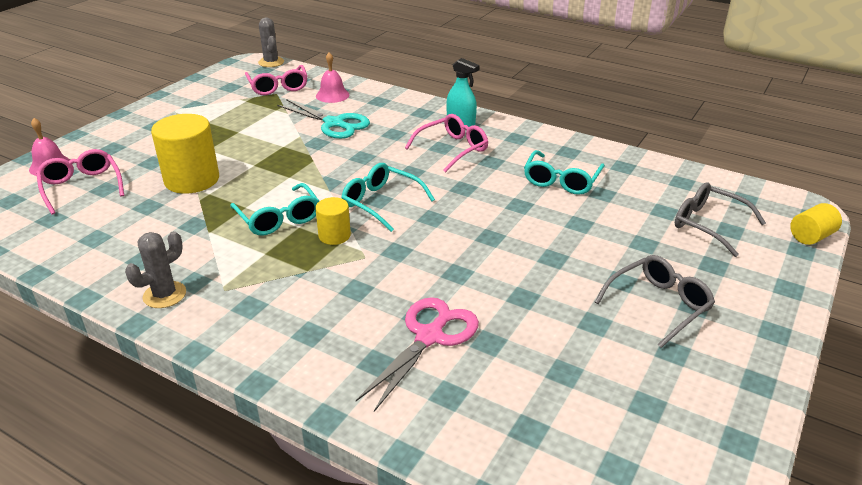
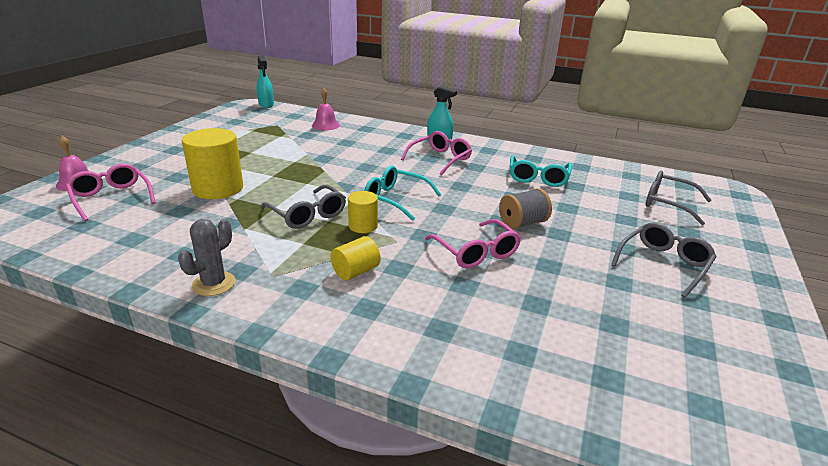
camera: 10 degrees left, 5 degrees down
turquoise glasses [230,183,319,236] -> grey glasses [260,185,346,229]
pink glasses [245,65,307,95] -> pink glasses moved to [425,219,521,268]
grey cactus [258,17,284,67] -> turquoise spray bottle [257,56,274,108]
turquoise scissors [277,99,370,139] -> none
pink scissors [356,297,479,412] -> none
yellow cylinder [790,203,842,245] -> yellow cylinder moved to [331,236,380,280]
none -> grey spool [499,188,552,229]

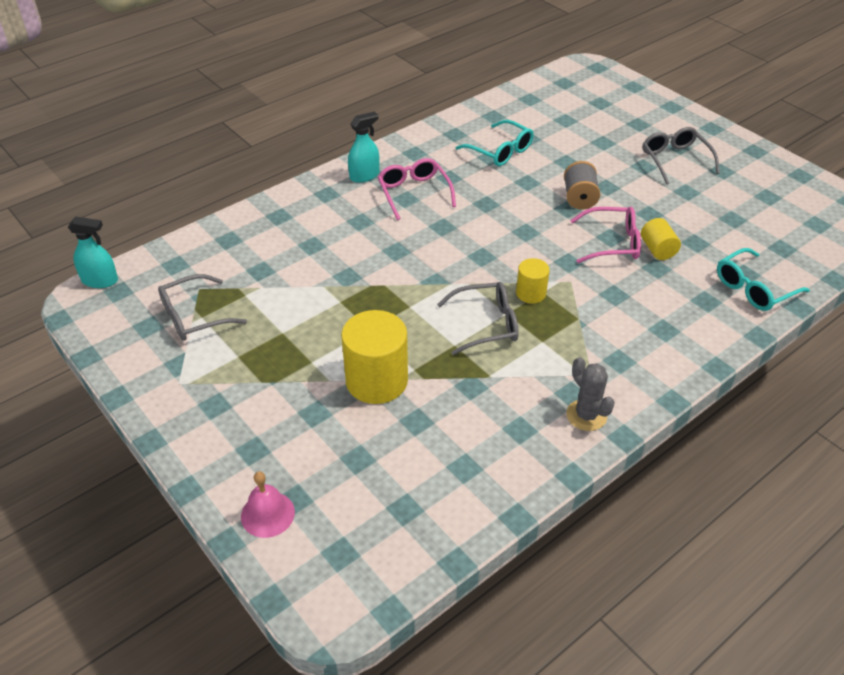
camera: 60 degrees left, 15 degrees up
pink glasses [66,163,156,221] -> none
pink bell [312,88,340,130] -> none
yellow cylinder [331,236,380,280] -> yellow cylinder moved to [641,218,681,260]
turquoise glasses [364,166,442,221] -> turquoise glasses moved to [717,248,810,311]
grey glasses [646,170,712,225] -> grey glasses moved to [158,274,247,341]

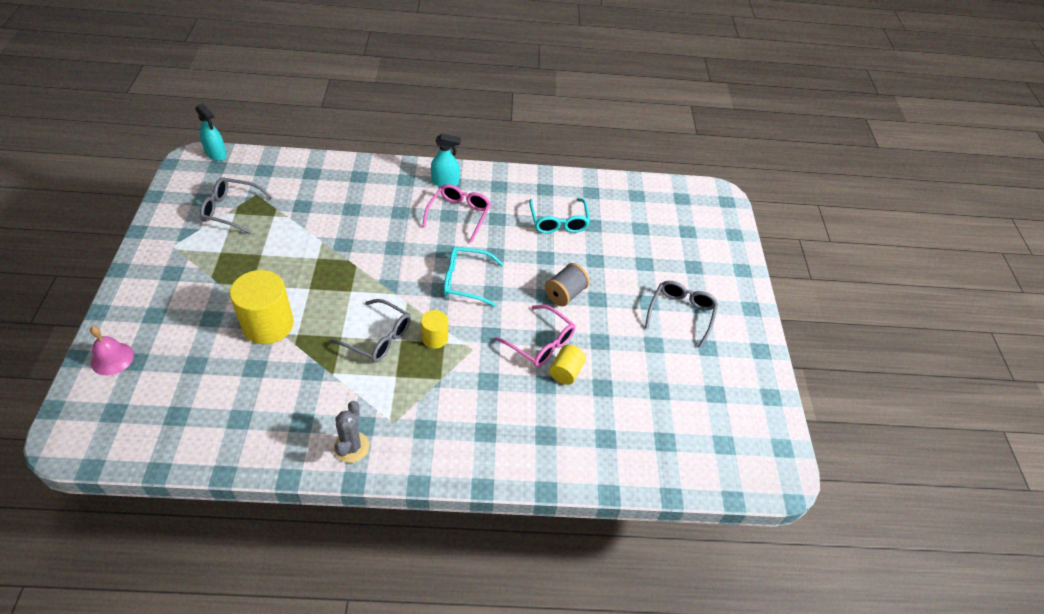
camera: 35 degrees right, 5 degrees up
turquoise glasses [717,248,810,311] -> turquoise glasses moved to [444,247,504,307]

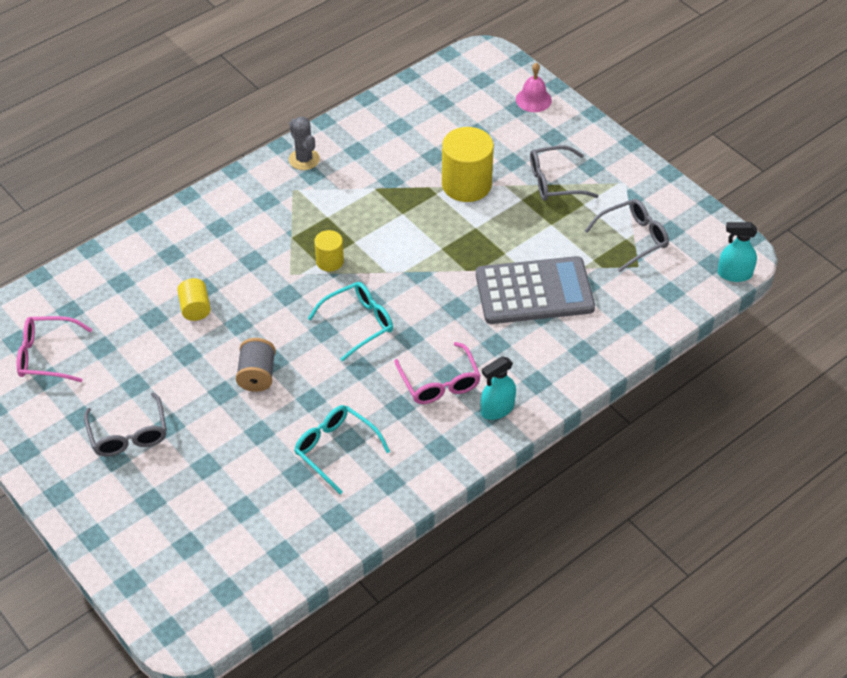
camera: 145 degrees right, 0 degrees up
grey glasses [330,299,411,363] -> grey glasses moved to [530,145,599,201]
pink glasses [495,305,575,367] -> pink glasses moved to [17,316,93,382]
none -> grey calculator [476,256,595,324]

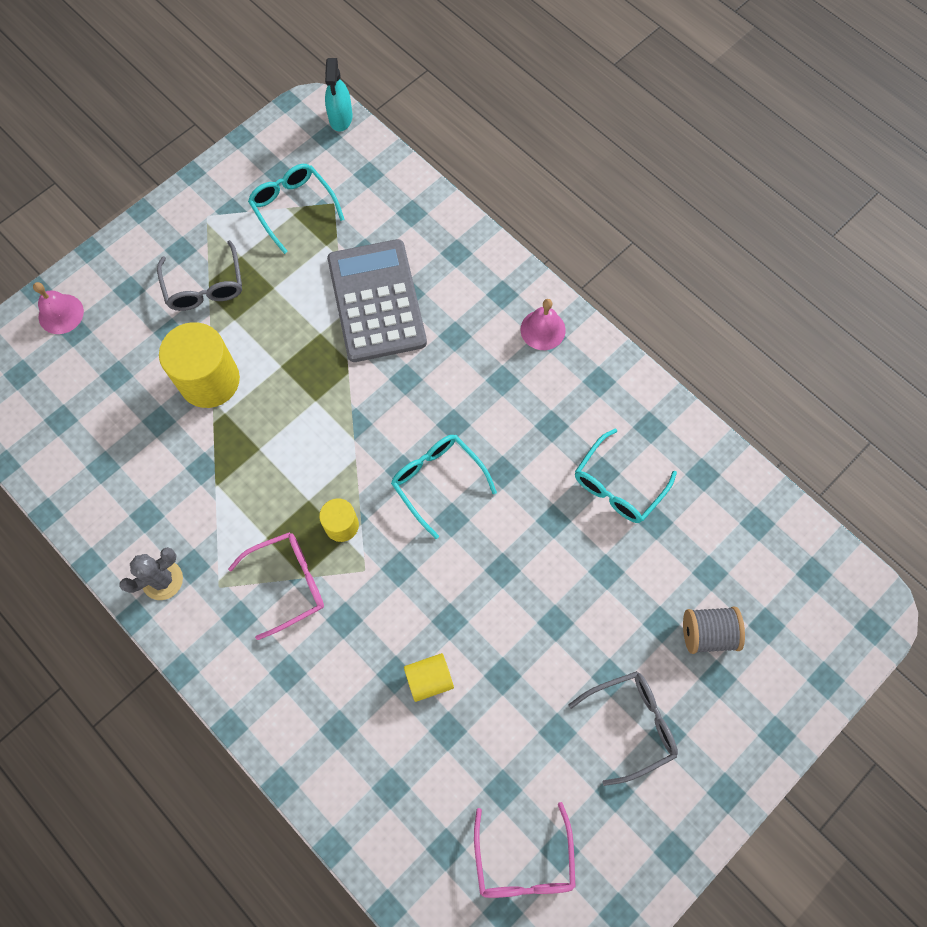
camera: 95 degrees left, 20 degrees up
grey spool [236,338,276,392] -> grey spool moved to [683,607,745,654]
pink glasses [394,342,481,404] -> pink glasses moved to [228,532,324,640]
turquoise spray bottle [481,356,516,420] -> pink bell [521,299,566,350]
grey glasses [585,199,669,272] -> turquoise glasses [248,164,345,254]

